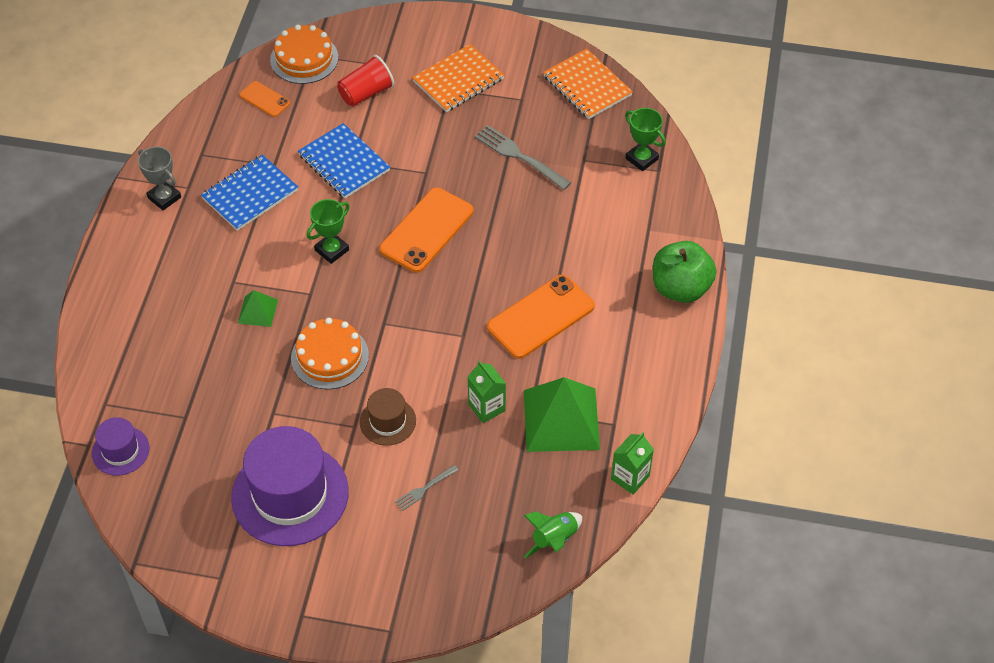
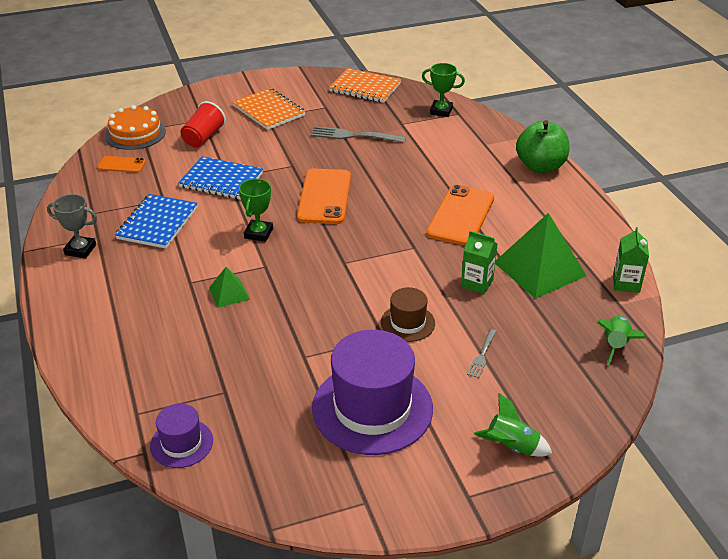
camera: 30 degrees left, 15 degrees down
orange cake [291,318,369,389] -> none
orange notebook [412,44,504,112] -> orange notebook turned 60 degrees counterclockwise [232,88,306,130]
none -> green rocket [474,393,553,457]

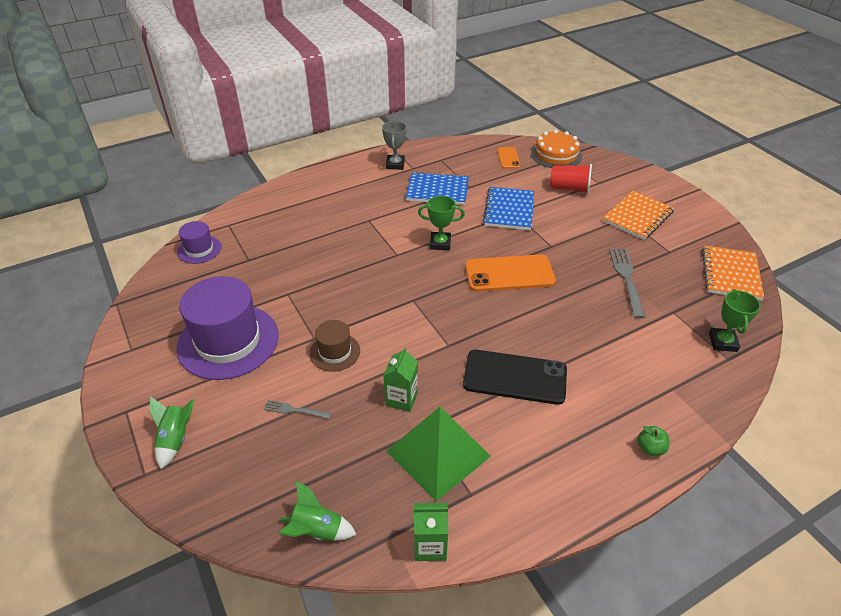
camera: 80 degrees right, 5 degrees up
green pyramid [209,267,250,308] -> none
orange phone [426,185,494,246] -> black phone [463,350,567,405]
green apple [516,120,569,173] -> green apple [638,426,670,456], size x0.44

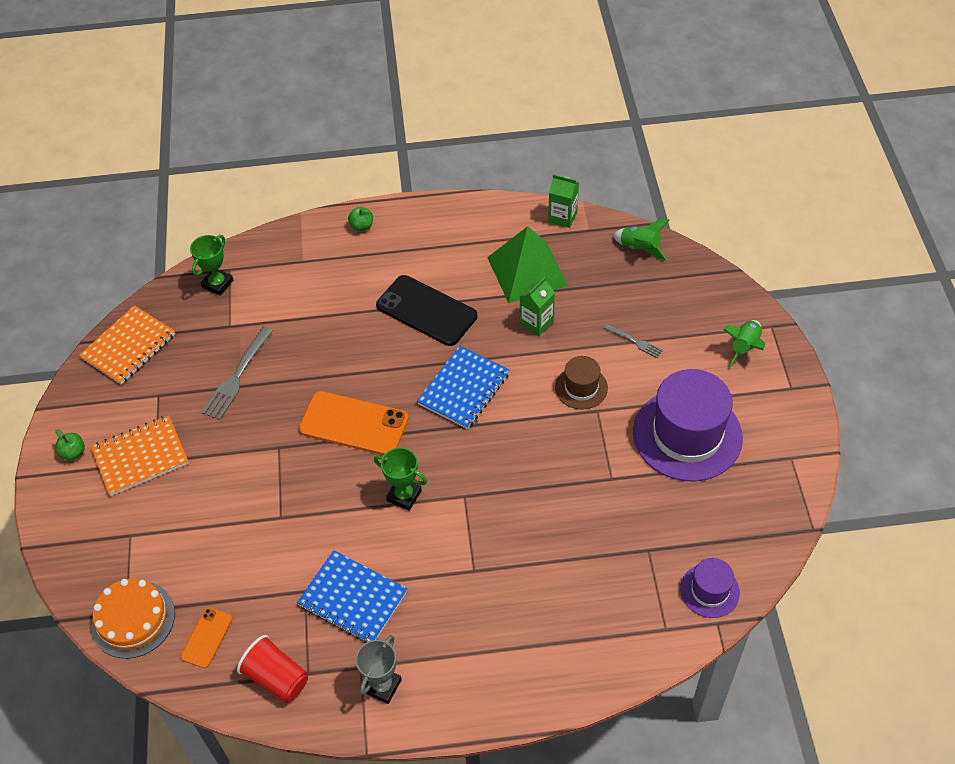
camera: 155 degrees left, 10 degrees up
blue notebook [483,187,534,230] -> blue notebook moved to [417,346,510,429]
red cup [550,164,592,194] -> red cup moved to [237,635,308,703]
none -> green apple [55,430,85,460]

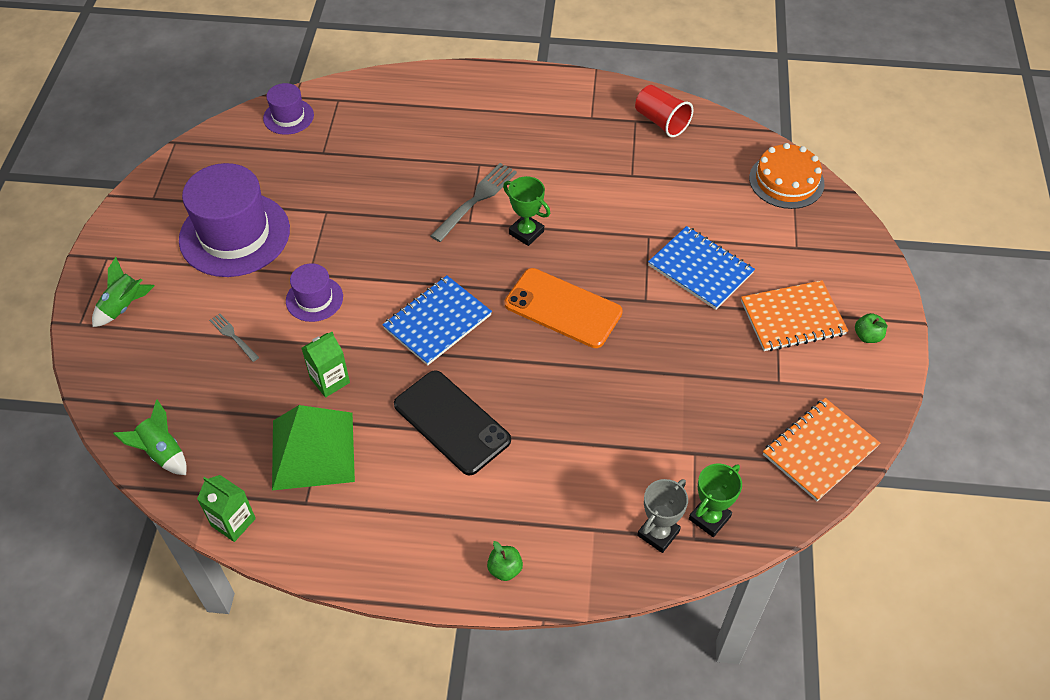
camera: 170 degrees left, 0 degrees up
orange phone [180,607,232,668] -> none
grey fork [202,326,273,420] -> grey fork moved to [431,163,517,242]
blue notebook [297,550,408,643] -> blue notebook moved to [648,226,755,310]
grey trophy [356,635,402,704] -> grey trophy moved to [637,479,688,553]
brown hat [555,356,608,410] -> purple hat [286,263,343,322]

